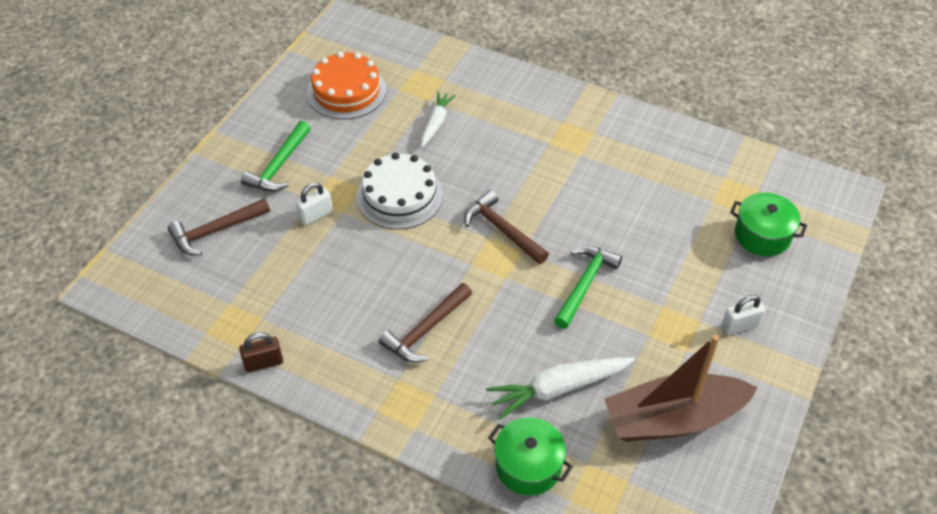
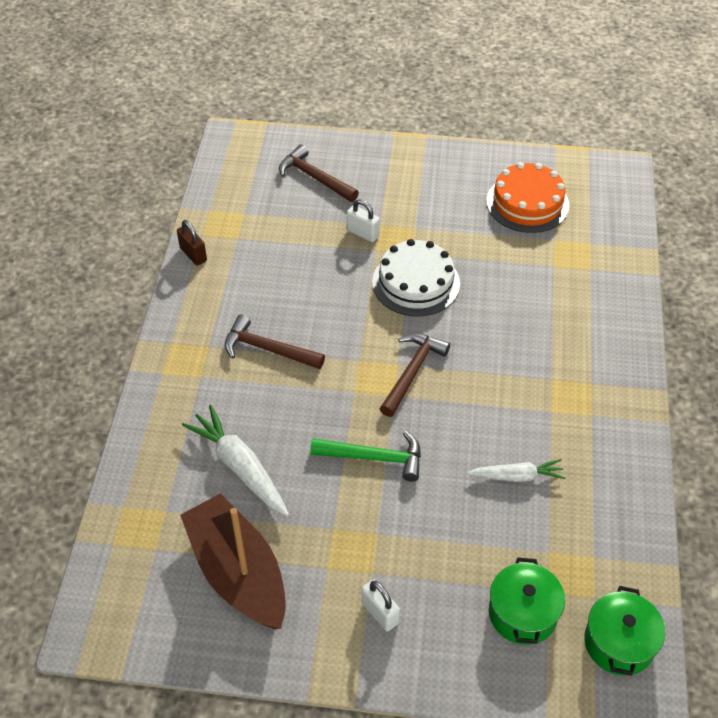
camera: 70 degrees right, 0 degrees up
green hammer [241,121,311,192] -> none
white carrot [421,91,456,147] -> white carrot moved to [467,459,565,482]
green pot [488,417,573,496] -> green pot moved to [584,586,665,676]

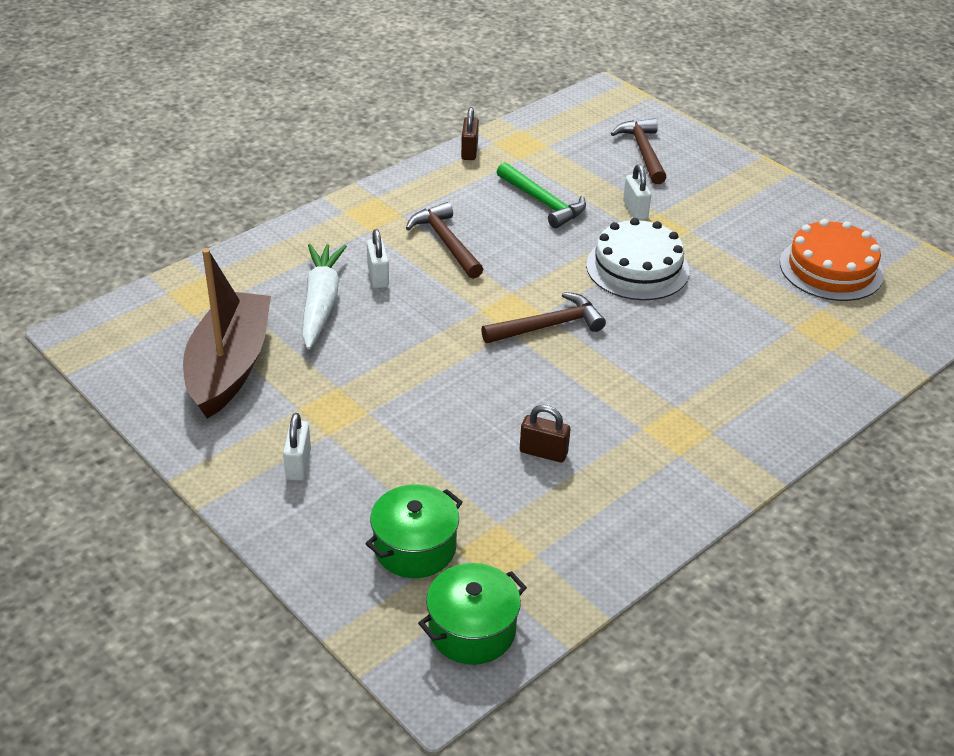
camera: 40 degrees right, 10 degrees down
green hammer [310,431,421,482] -> green hammer moved to [497,162,586,228]
white carrot [467,459,565,482] -> brown padlock [520,405,570,462]
none -> white padlock [367,229,389,288]

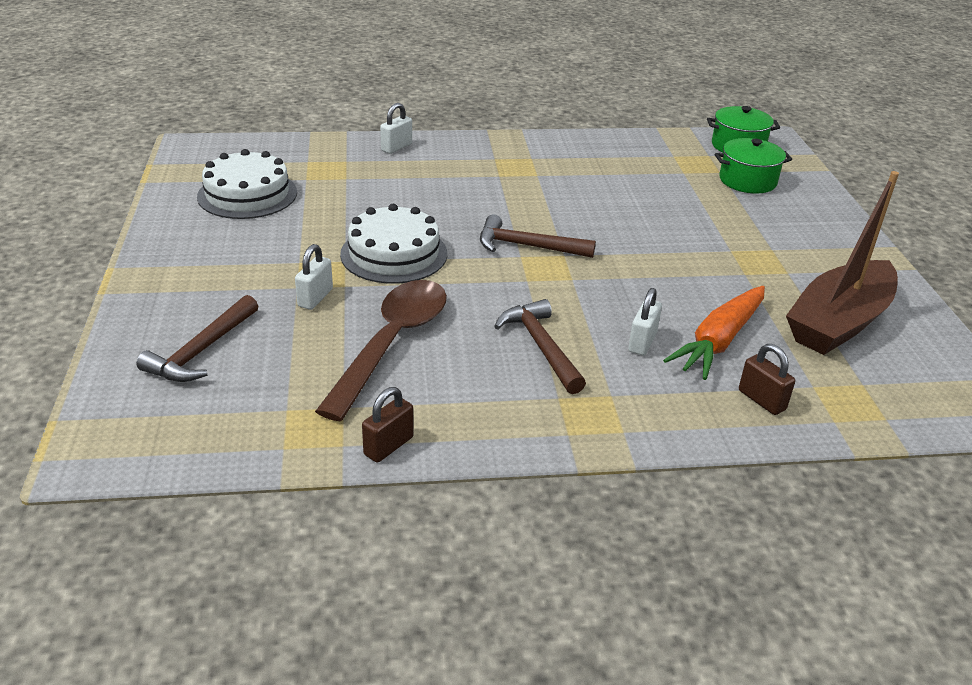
camera: 145 degrees left, 5 degrees down
white padlock [283,413,311,481] -> white padlock moved to [380,103,412,154]
white carrot [302,244,347,350] -> orange carrot [663,286,765,380]
brown hammer [406,202,483,279] -> brown hammer turned 150 degrees clockwise [494,299,586,394]
green hammer [497,162,586,228] -> brown spoon [315,280,447,421]
brown padlock [520,405,570,462] -> brown padlock moved to [739,344,795,415]
orange cake [780,219,884,301] -> white cake [197,149,297,219]

